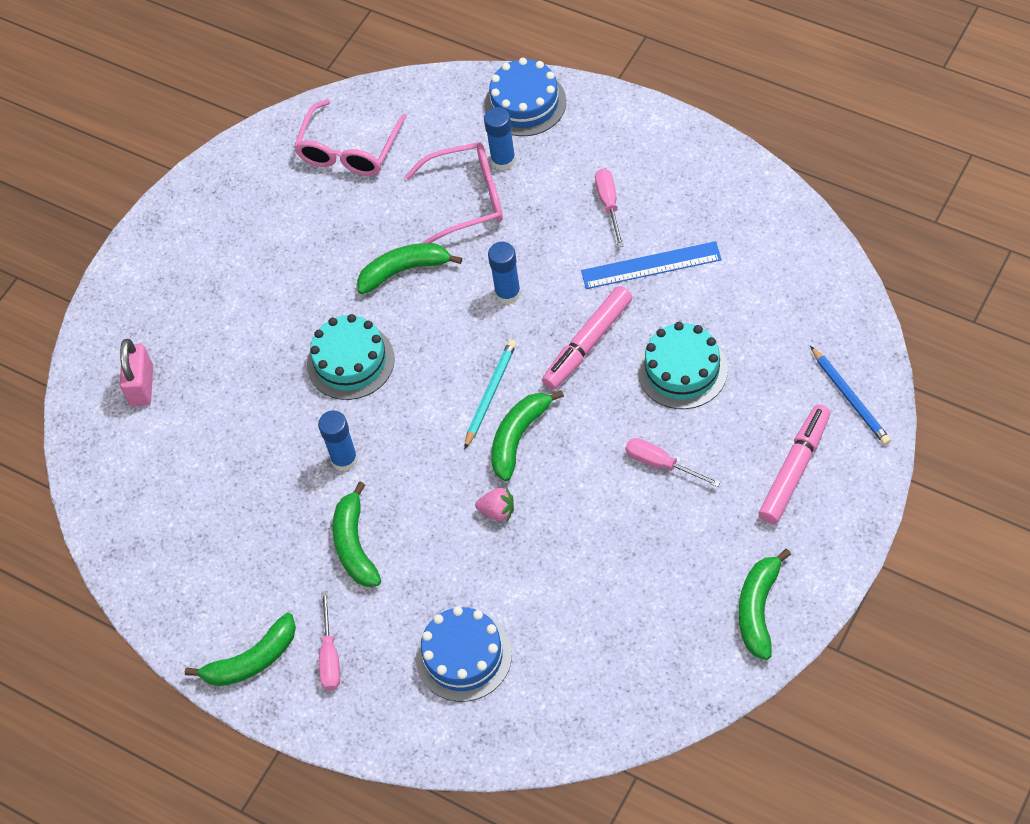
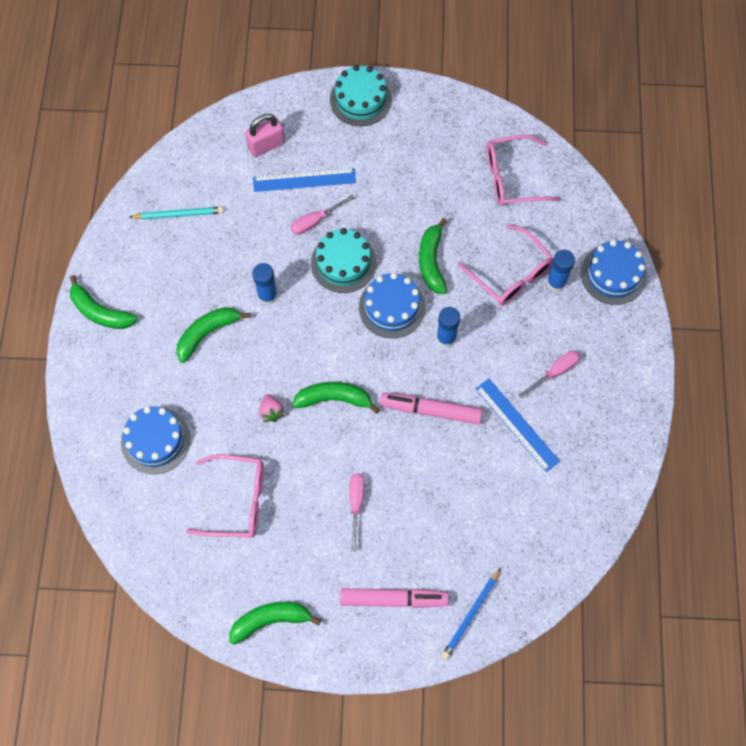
camera: 55 degrees right, 10 degrees up
pink screwdriver [319,591,340,690] -> pink screwdriver moved to [291,195,354,235]
green banana [357,243,462,294] -> green banana turned 135 degrees counterclockwise [419,218,447,294]
turquoise pencil [464,340,516,449] -> turquoise pencil moved to [129,206,224,220]
turquoise cake [638,322,728,409] -> turquoise cake moved to [330,65,392,126]
none -> pink glasses [186,454,264,538]
none -> blue ruler [253,168,356,192]
none -> blue cake [359,273,425,338]

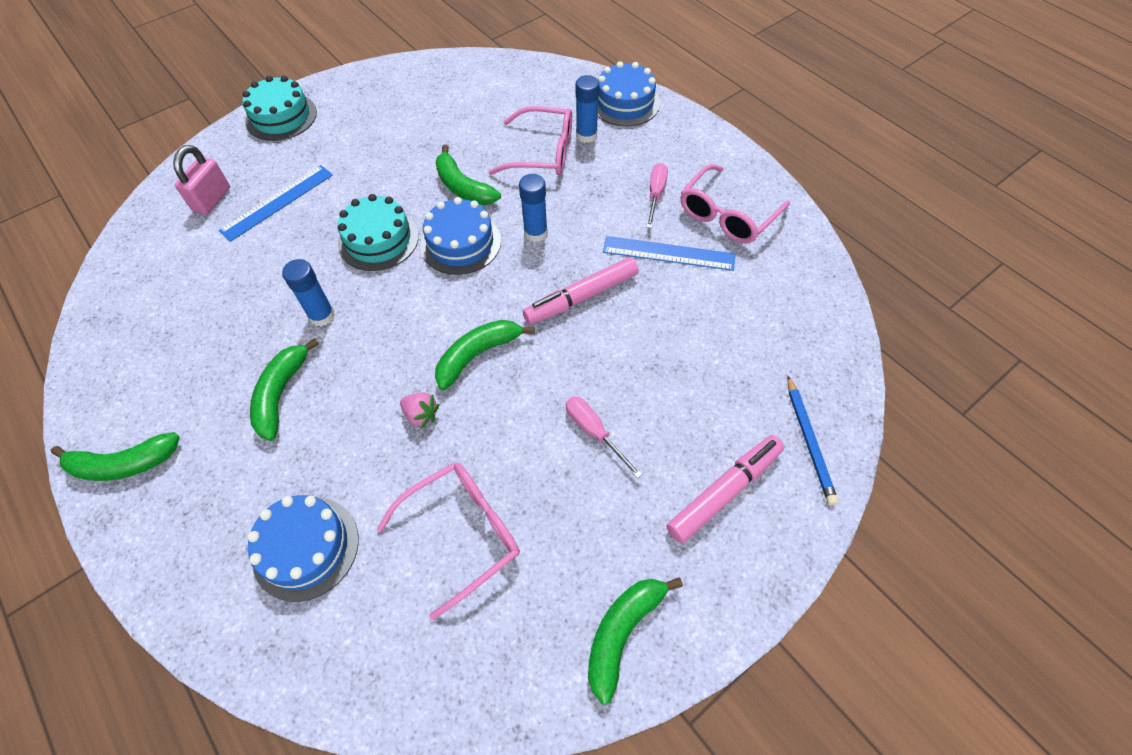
camera: 40 degrees left, 10 degrees down
turquoise pencil [129,206,224,220] -> none
pink screwdriver [291,195,354,235] -> none
pink glasses [487,135,561,206] -> pink glasses moved to [681,164,790,244]

